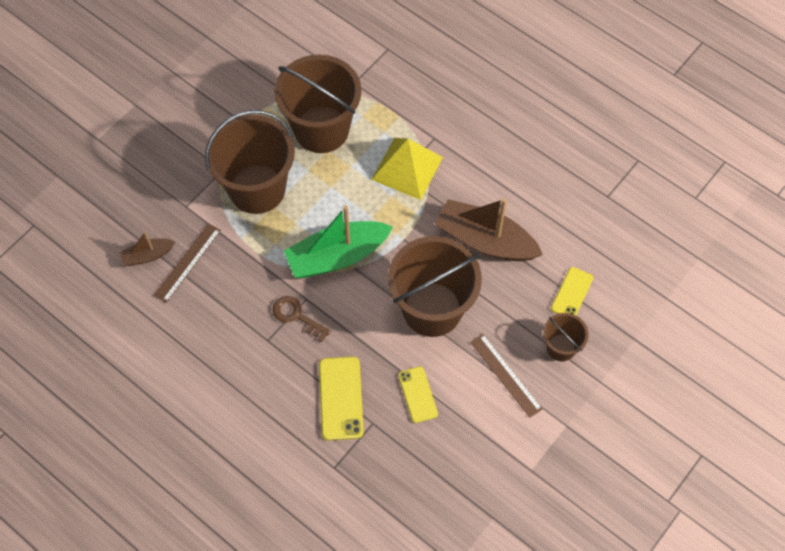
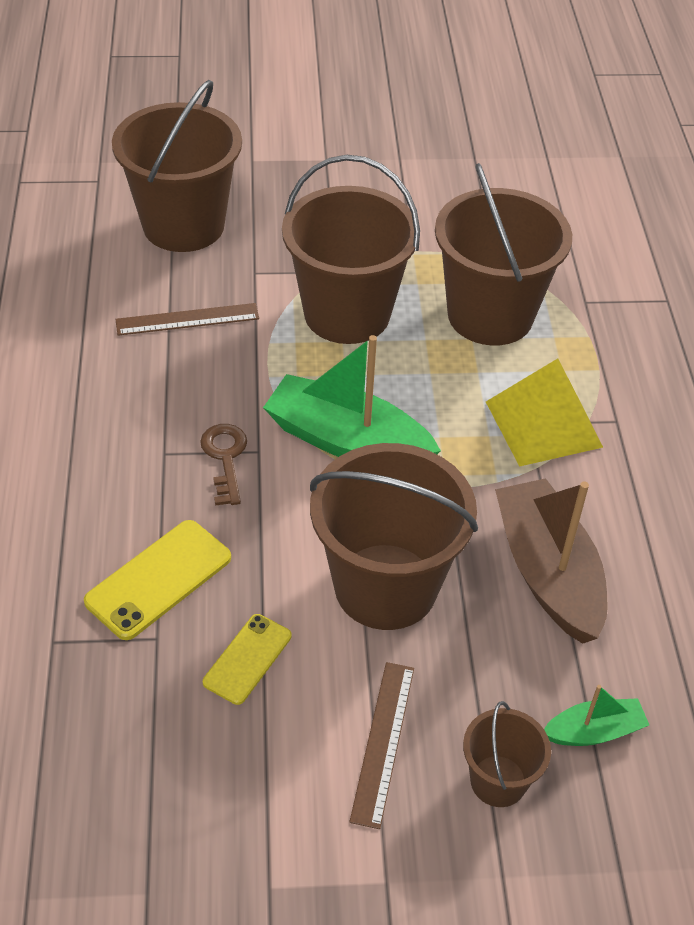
camera: 45 degrees right, 15 degrees down
brown boat [119,231,175,266] -> none
yellow phone [551,267,593,315] -> green boat [544,685,649,746]
none -> brown bucket [112,80,242,252]

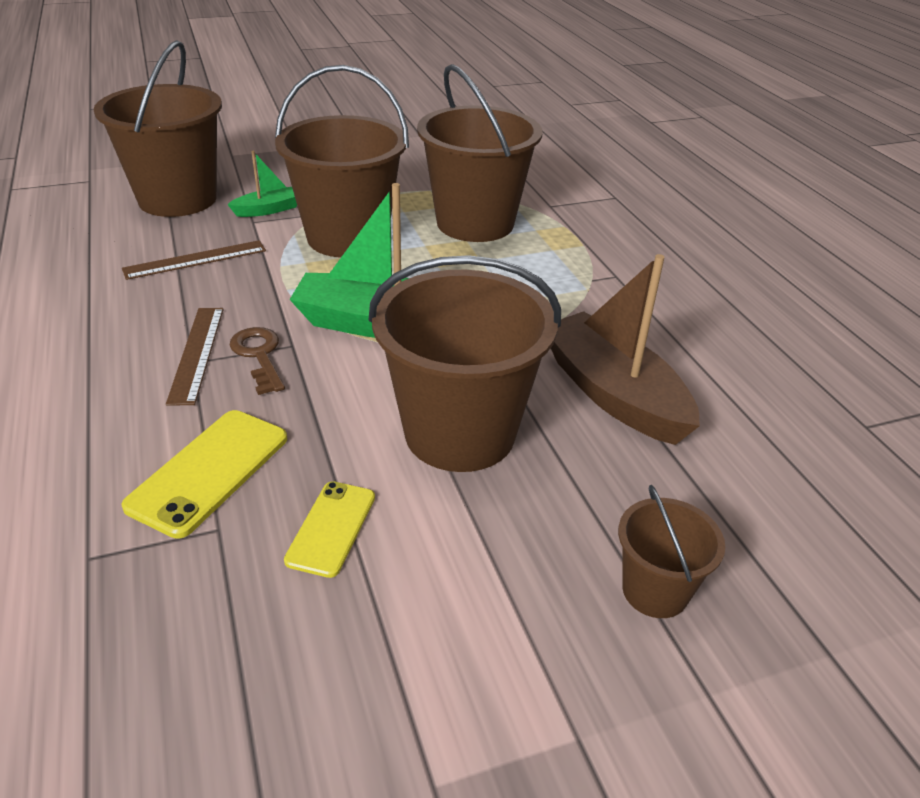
camera: 15 degrees left, 10 degrees down
brown ruler [349,662,414,829] -> brown ruler moved to [166,308,224,406]
yellow pyramid [486,358,603,467] -> none
green boat [544,685,649,746] -> green boat moved to [227,151,297,217]

